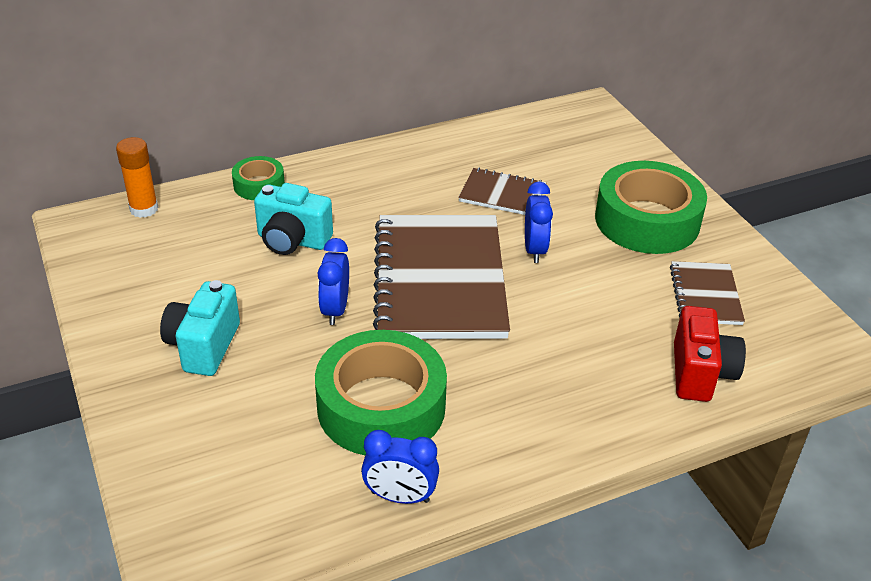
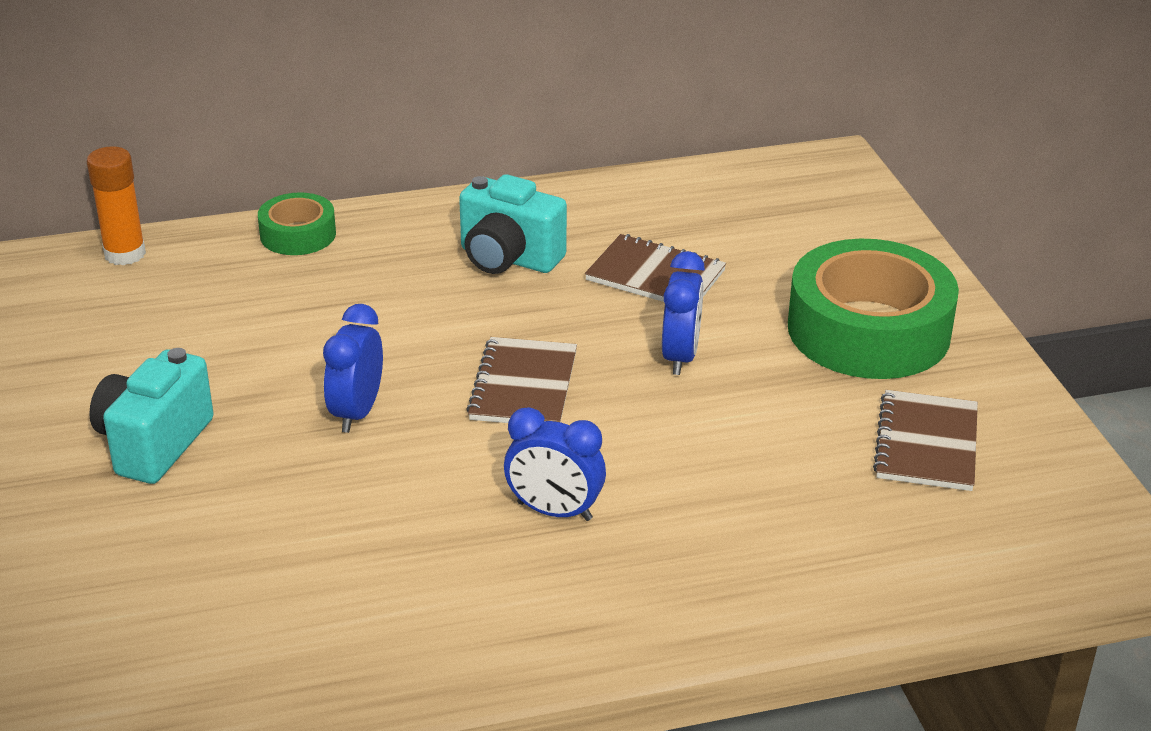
camera: 10 degrees right, 5 degrees down
turquoise camera [254,183,333,255] -> turquoise camera moved to [459,174,567,274]
green tape [315,330,447,455] -> none
blue clock [361,430,439,504] -> blue clock moved to [504,407,606,521]
brown notebook [373,215,510,339] -> brown notebook [466,337,577,423], size x0.48
red camera [674,306,746,402] -> none

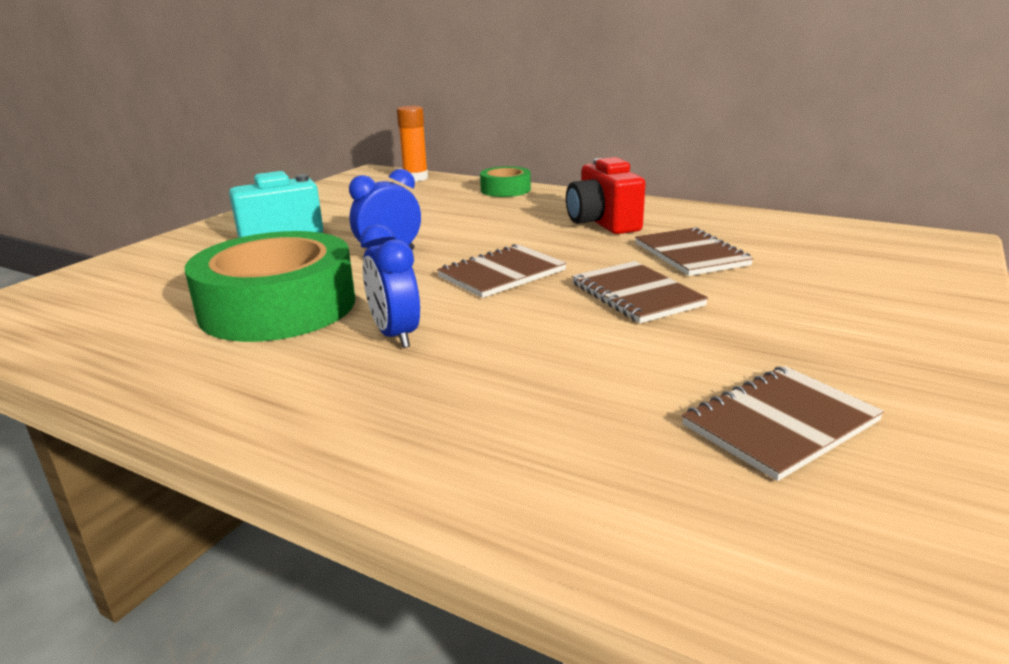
camera: 45 degrees right, 10 degrees down
turquoise camera [459,174,567,274] -> red camera [566,157,646,234]
blue clock [662,251,705,375] -> brown notebook [572,261,708,323]
green tape [788,239,959,379] -> green tape moved to [185,231,355,342]

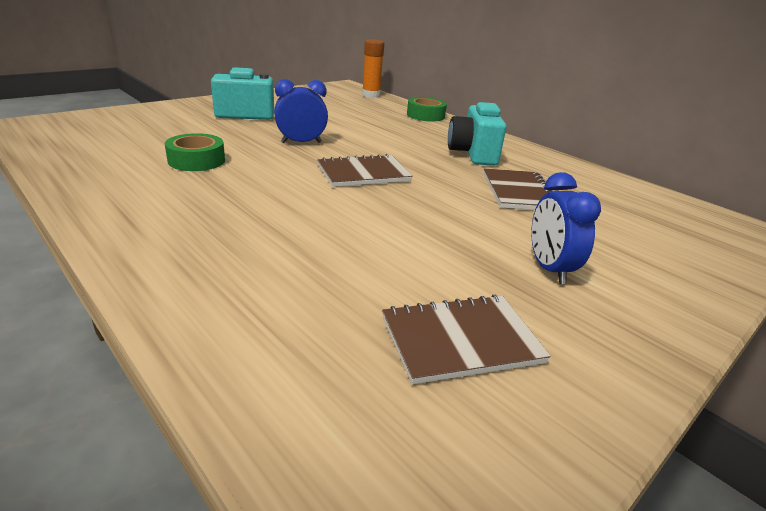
camera: 15 degrees right, 5 degrees up
green tape [185,231,355,342] -> green tape [165,133,225,171], size x0.50
blue clock [360,224,420,348] -> blue clock moved to [531,172,601,284]
red camera [566,157,646,234] -> turquoise camera [448,102,506,166]
brown notebook [572,261,708,323] -> none

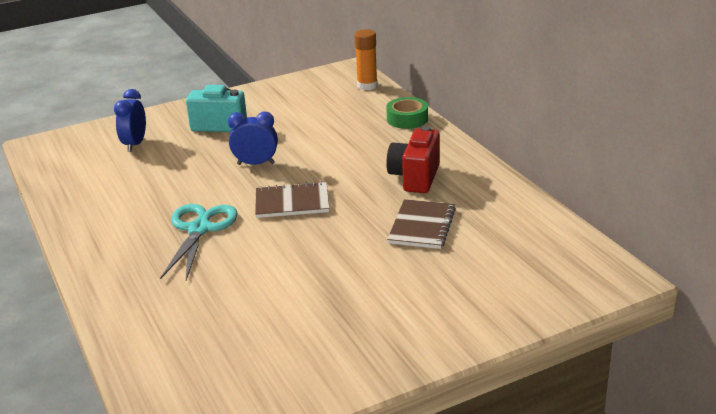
camera: 20 degrees right, 0 degrees up
green tape [165,133,225,171] -> none
brown notebook [382,295,551,384] -> none
turquoise camera [448,102,506,166] -> red camera [386,126,440,193]
blue clock [531,172,601,284] -> blue clock moved to [114,89,146,152]
none -> turquoise scissors [160,204,238,280]

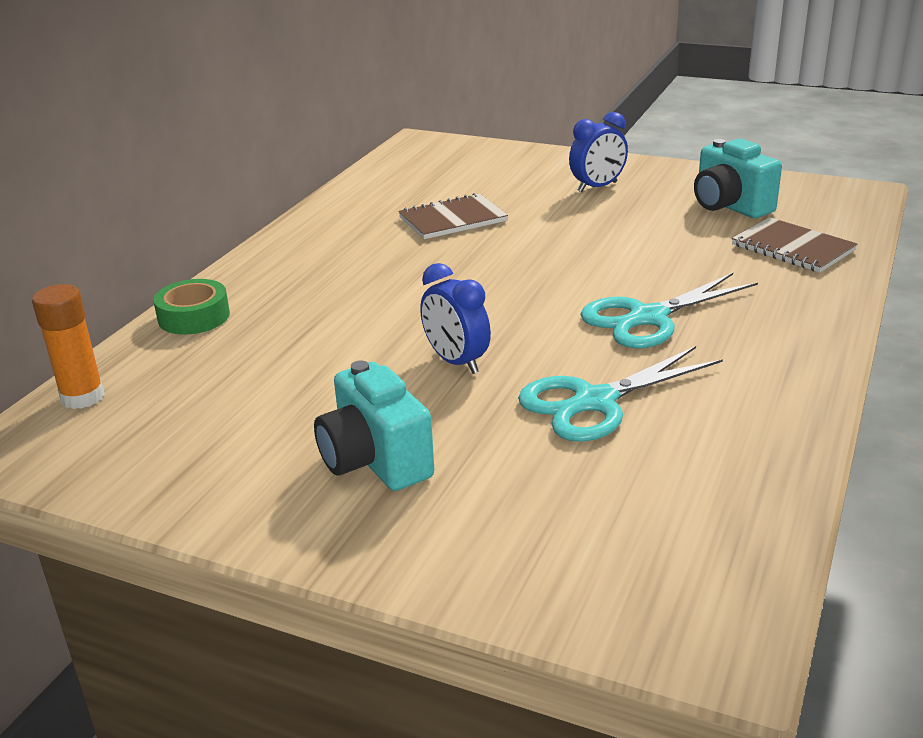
camera: 130 degrees left, 0 degrees up
blue clock [114,89,146,152] -> blue clock moved to [569,112,628,192]
brown notebook [255,182,329,218] -> brown notebook moved to [732,217,857,273]
red camera [386,126,440,193] -> none
none -> turquoise scissors [518,346,723,442]
none -> turquoise camera [694,139,782,218]

